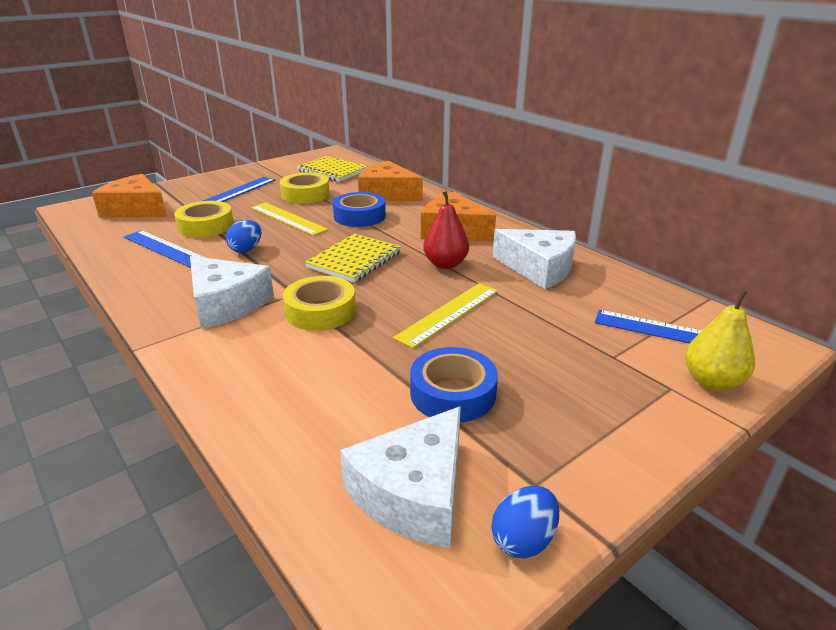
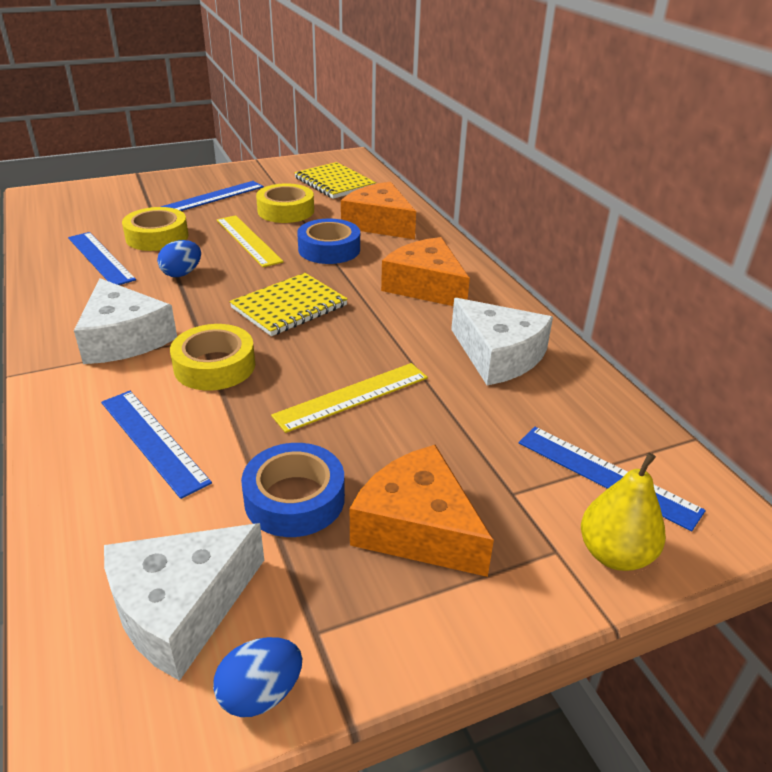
camera: 15 degrees right, 5 degrees up
orange cheese [92,174,167,218] -> orange cheese moved to [350,445,494,577]
red pear [423,191,469,269] -> none
none -> blue ruler [101,391,212,499]

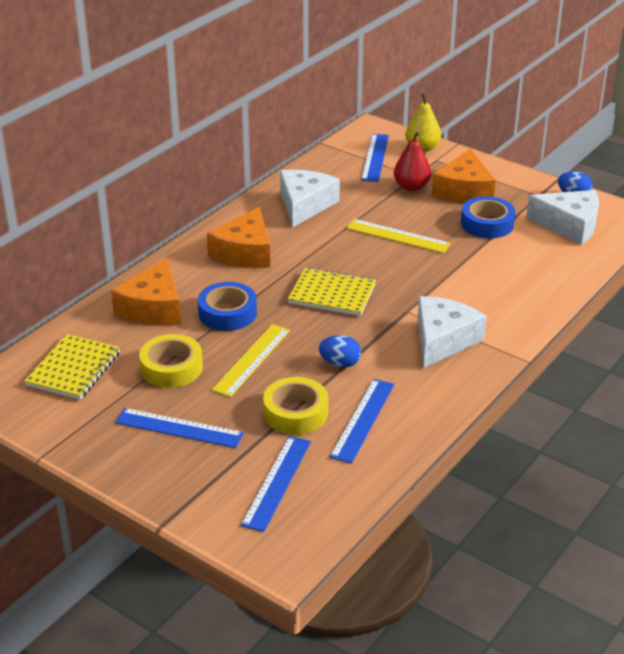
camera: 120 degrees left, 0 degrees up
blue ruler [101,391,212,499] -> blue ruler moved to [241,436,311,532]
yellow tape [170,324,255,390] -> none
none -> red pear [394,131,431,191]

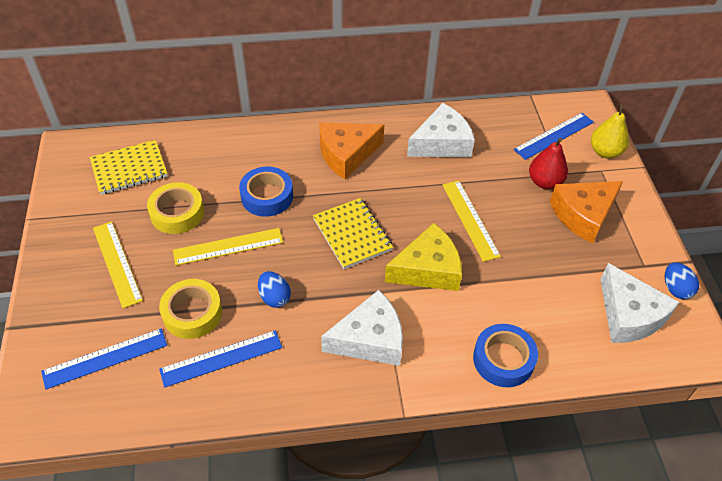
camera: 45 degrees right, 15 degrees up
orange cheese [111,258,181,325] -> none
blue ruler [115,408,244,448] -> yellow ruler [93,221,143,308]
blue tape [461,196,515,238] -> blue tape moved to [473,324,538,387]
none -> yellow cheese [385,223,462,291]

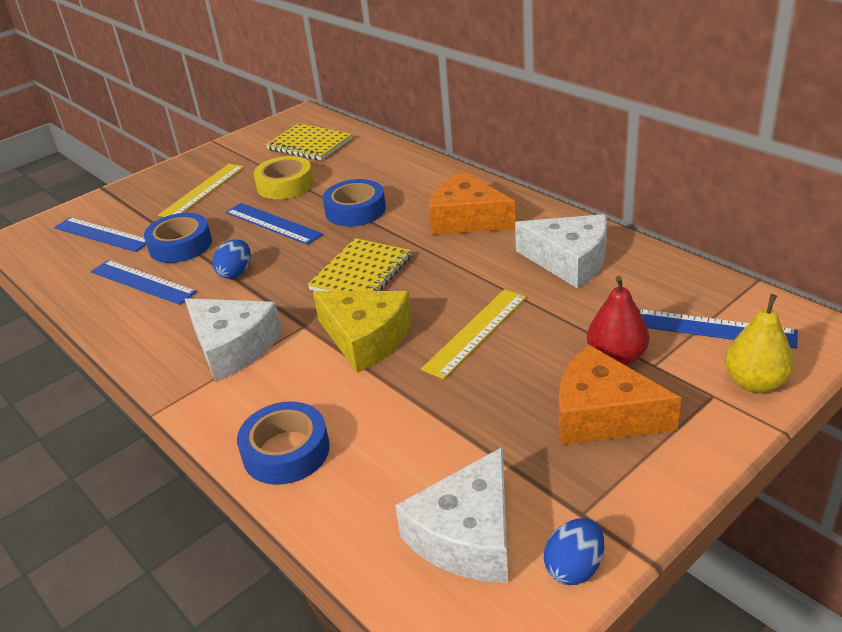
camera: 60 degrees right, 15 degrees down
yellow tape [159,279,222,339] -> blue tape [144,213,212,263]
yellow ruler [173,228,283,265] -> blue ruler [226,203,323,245]

